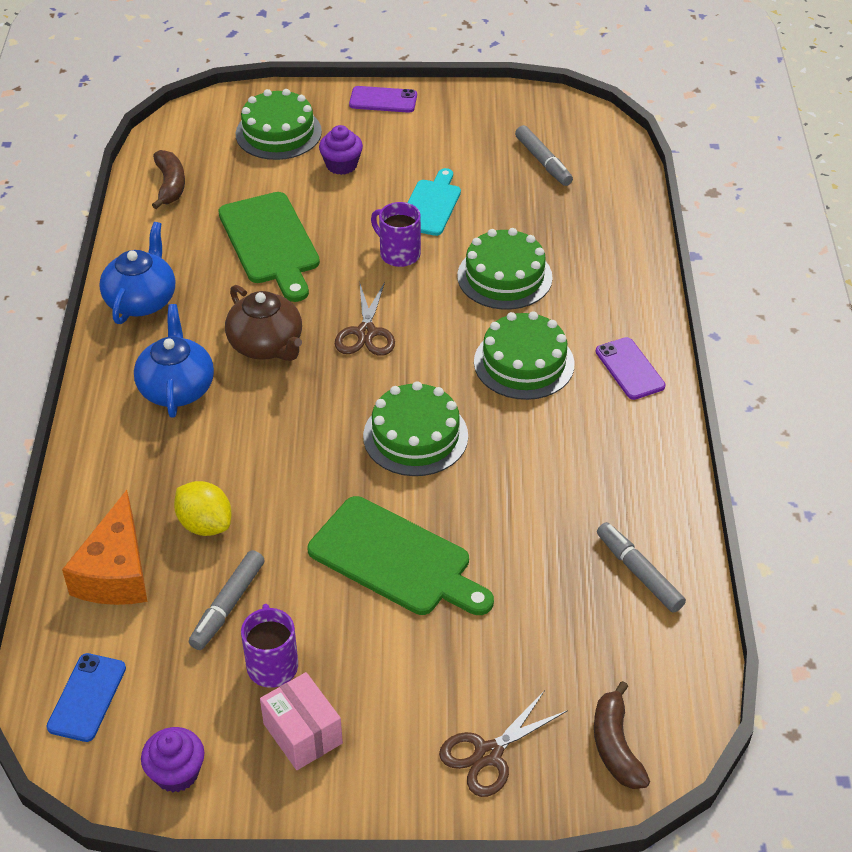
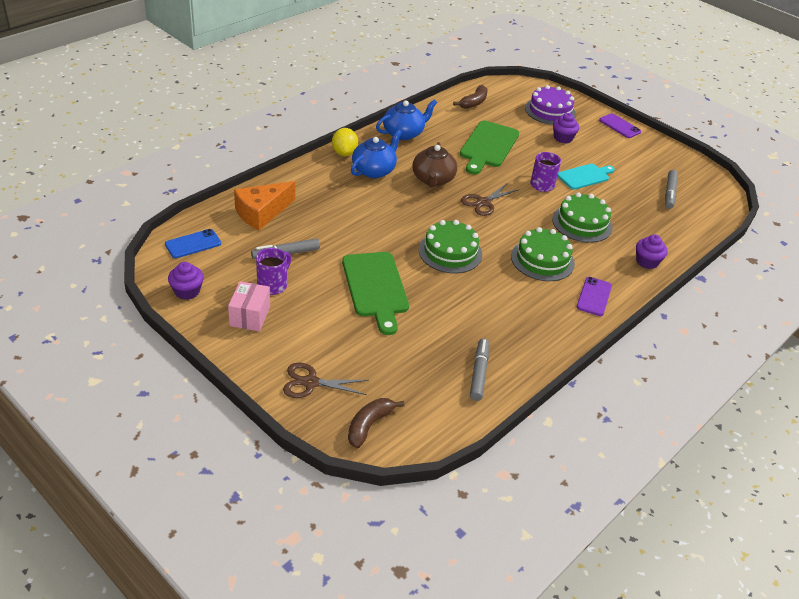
camera: 40 degrees right, 5 degrees down
yellow lemon [174,481,231,536] -> yellow lemon moved to [332,128,358,156]
green cake [236,89,322,160] -> purple cake [525,85,576,125]
none -> purple cupcake [636,234,668,269]

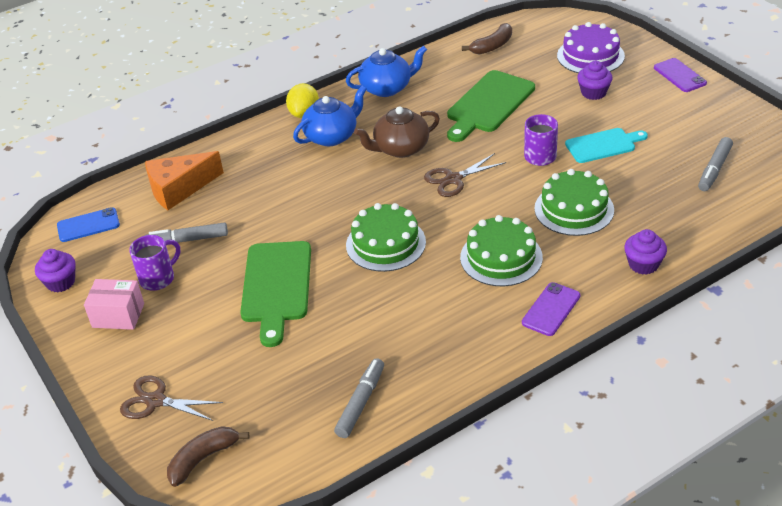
camera: 20 degrees right, 0 degrees up
pink box [228,281,270,331] -> pink box turned 75 degrees clockwise [84,279,144,330]
brown teapot [413,142,457,188] -> brown teapot turned 45 degrees clockwise [354,106,440,158]

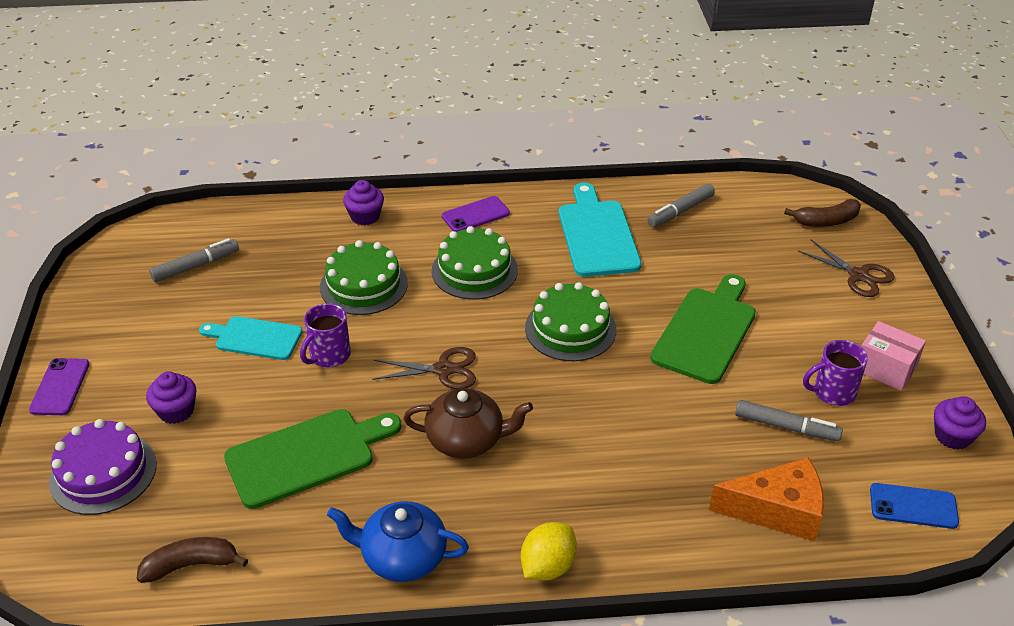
camera: 155 degrees left, 0 degrees up
blue teapot [293,86,367,146] -> none
none -> turquoise cutting board [559,183,641,277]

